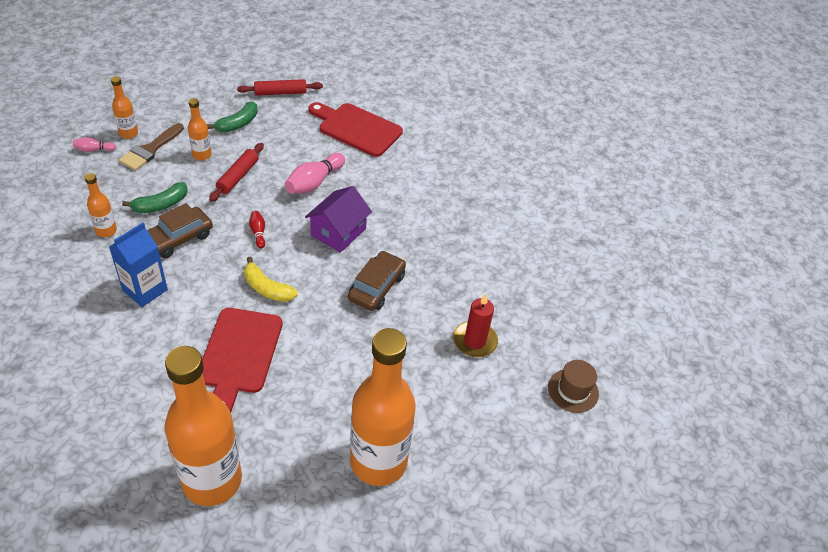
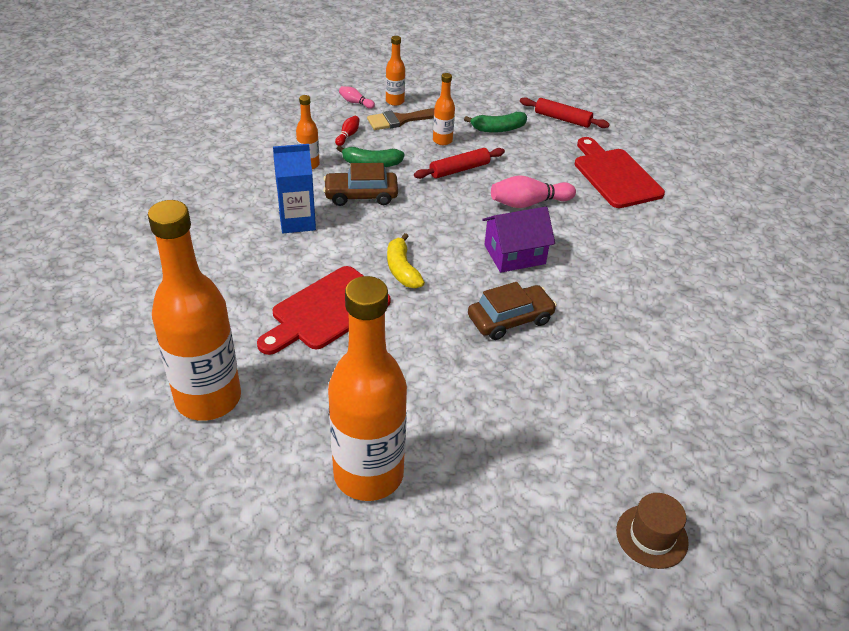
camera: 40 degrees right, 5 degrees down
red bowling pin [249,211,265,249] -> red bowling pin moved to [335,116,360,146]
red candle [453,294,498,357] -> none

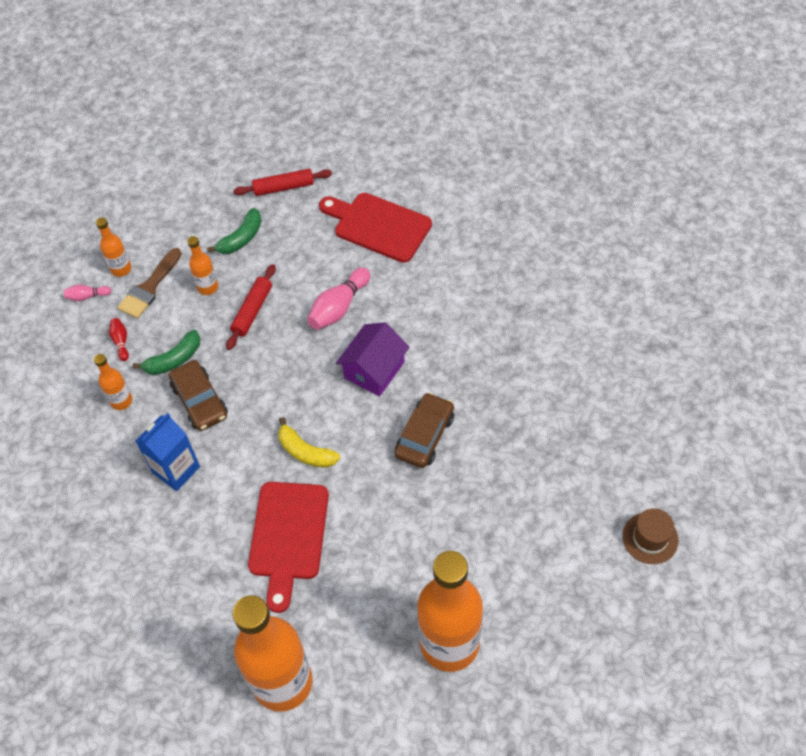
camera: 35 degrees left, 15 degrees up
brown car [323,163,398,206] -> brown car turned 75 degrees counterclockwise [169,360,228,431]

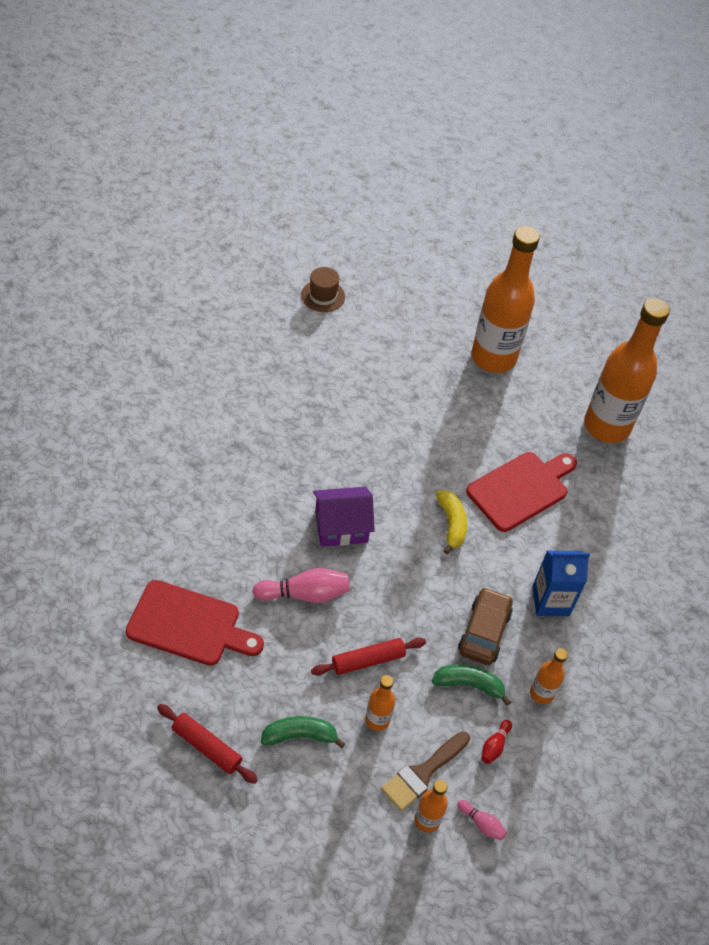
camera: 140 degrees left, 5 degrees down
brown brush [117,248,182,318] -> brown brush turned 150 degrees clockwise [381,731,470,811]
red cutting board [319,193,432,263] -> red cutting board turned 60 degrees counterclockwise [126,580,264,666]
brown car [395,392,454,468] -> none

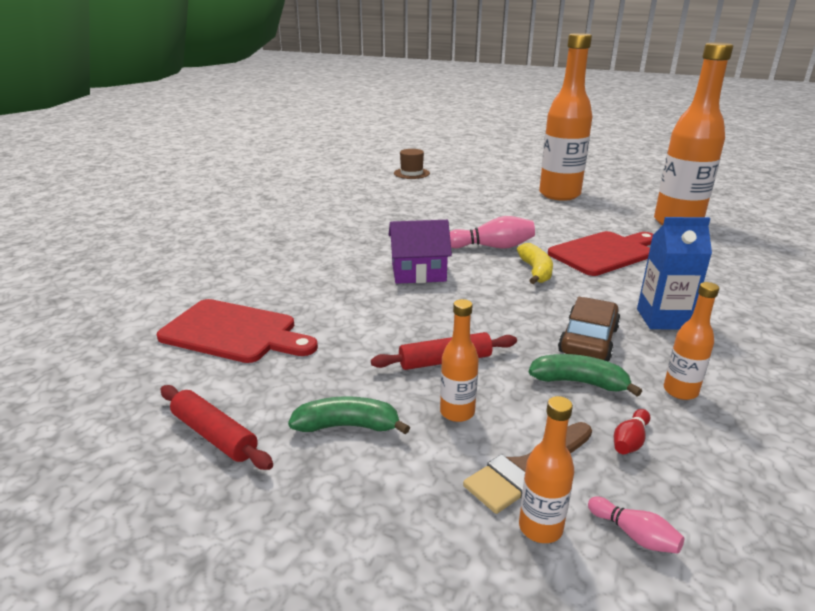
camera: 10 degrees right, 25 degrees down
pink bowling pin [253,568,350,603] -> pink bowling pin moved to [450,216,535,249]

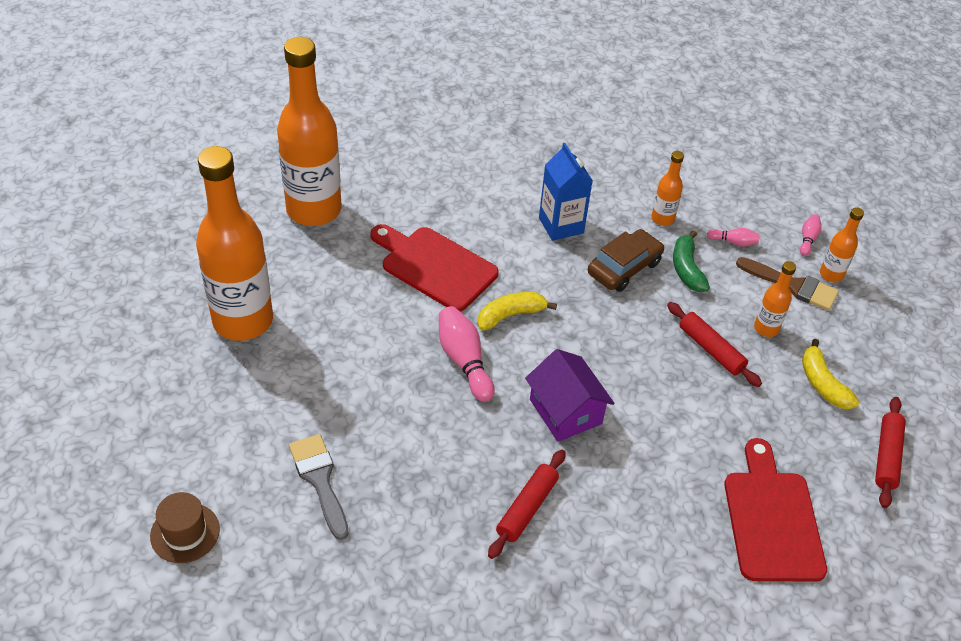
camera: 115 degrees left, 20 degrees up
green banana [288,396,410,434] -> yellow banana [802,339,859,410]
brown car [558,297,621,362] -> brown car turned 135 degrees clockwise [588,229,664,292]
red bowling pin [614,409,650,454] -> pink bowling pin [707,228,760,247]
none -> grey brush [289,434,349,540]
none -> red rolling pin [488,450,566,559]

